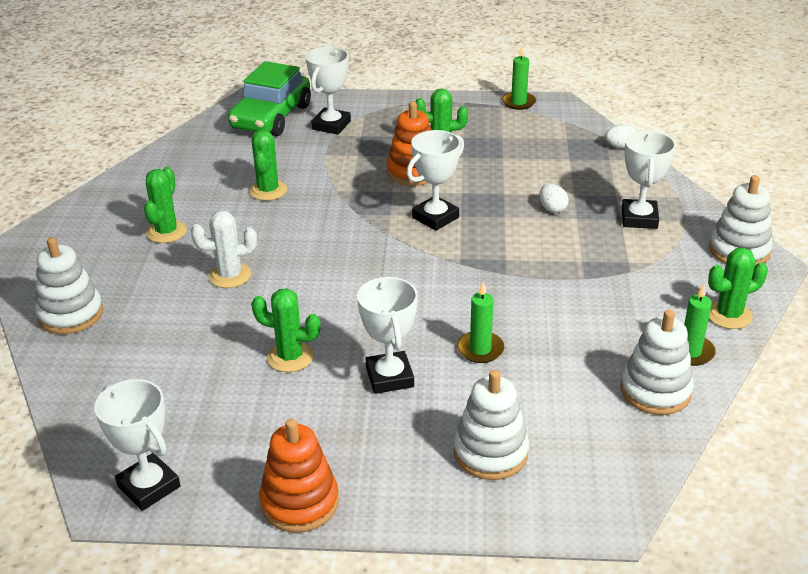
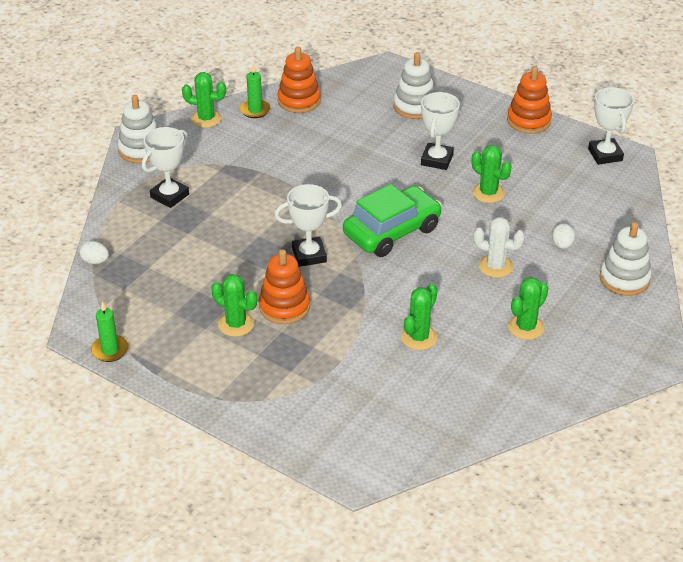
camera: 150 degrees left, 5 degrees up
green car [228,61,311,136] -> green car moved to [343,184,442,257]
white trophy [306,46,351,135] -> none
green candle [457,282,504,363] -> none
white egg [540,184,569,213] -> white egg moved to [552,224,575,249]
white stacking toy [620,310,694,415] -> orange stacking toy [277,47,321,113]

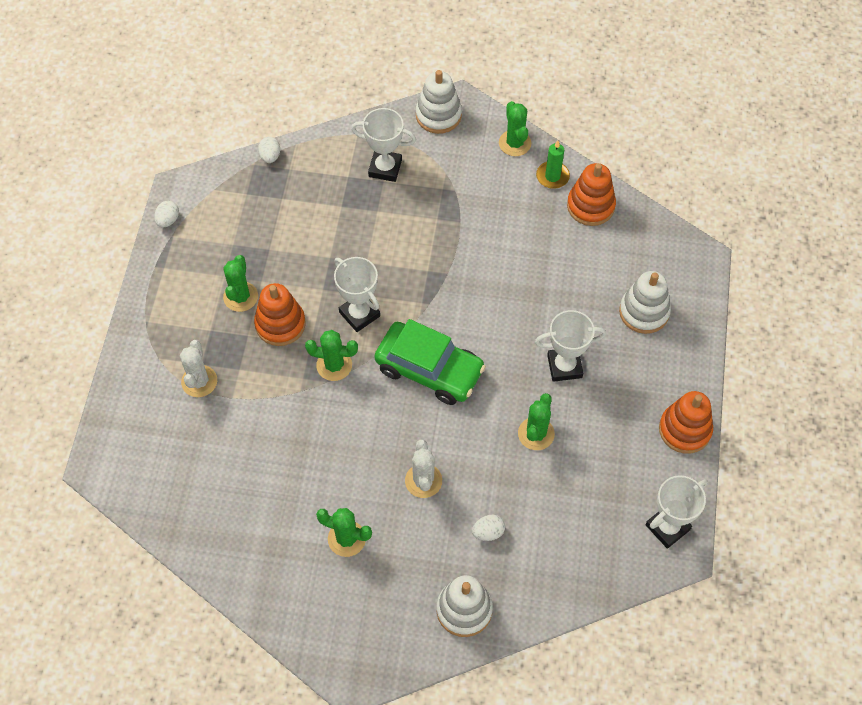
camera: 65 degrees right, 20 degrees up
green candle [91,301,129,362] -> white egg [154,201,179,227]
green cactus [401,284,438,350] -> green cactus moved to [305,330,358,381]
none -> white cactus [180,340,217,397]

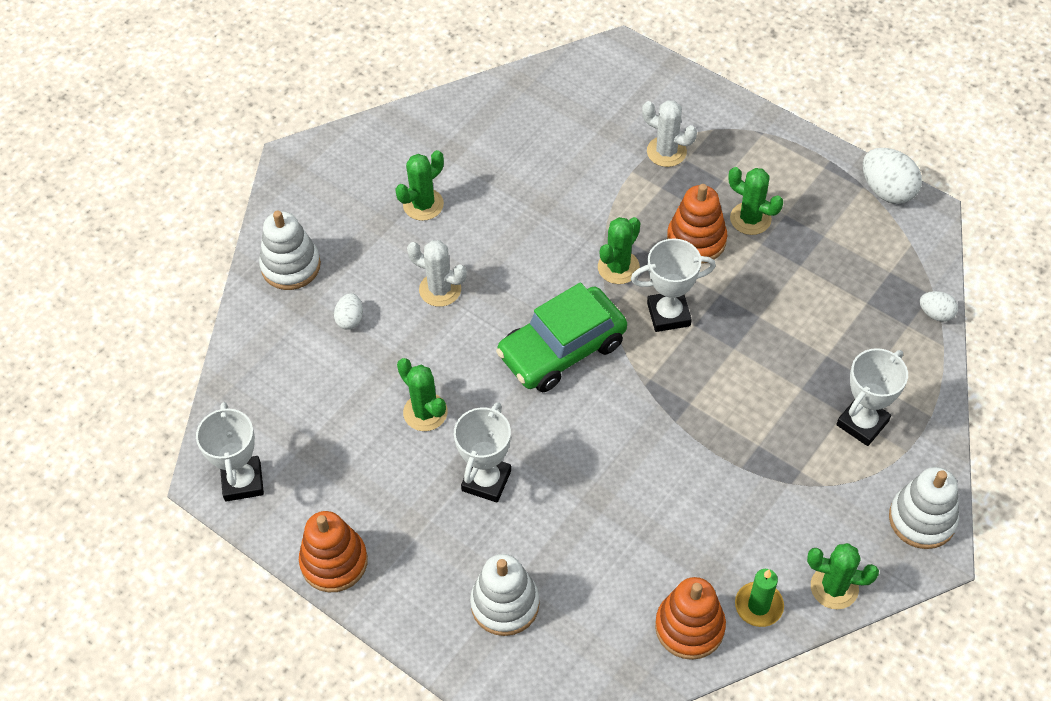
camera: 120 degrees right, 5 degrees down
white egg [154,201,179,227] -> white egg [863,148,922,204], size x1.77

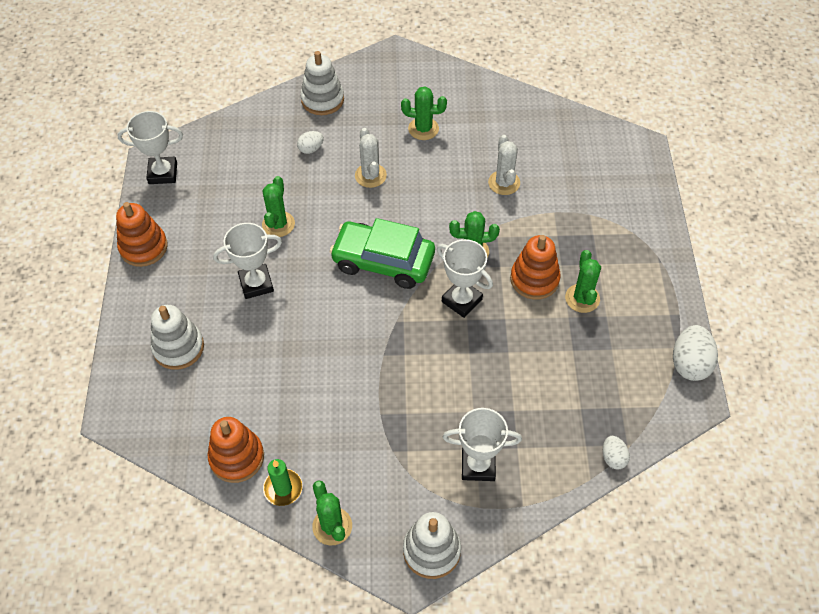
camera: 50 degrees right, 0 degrees up
white trophy [196,402,264,501] -> white trophy turned 45 degrees clockwise [117,111,183,184]
white cactus [642,100,697,167] -> white cactus moved to [488,135,520,195]

